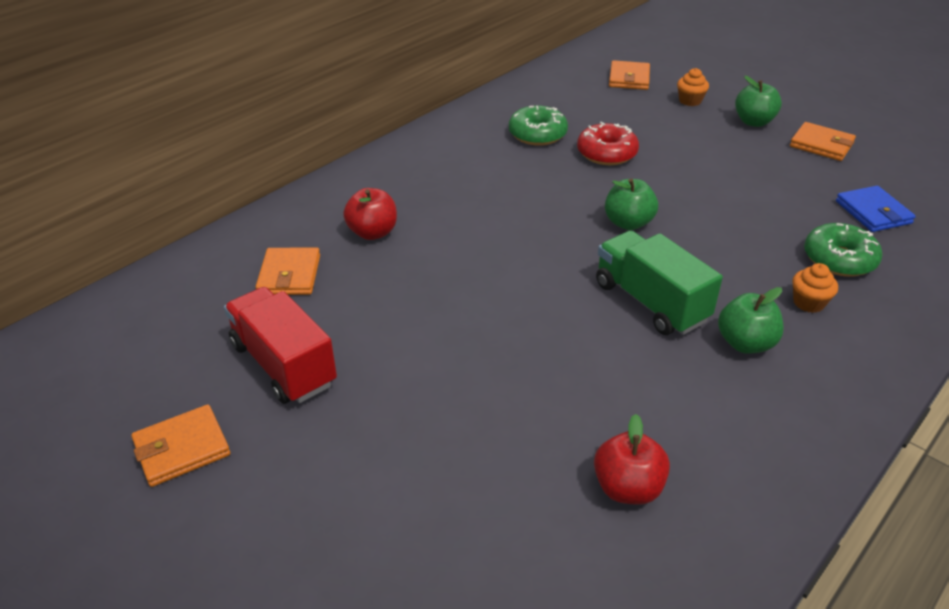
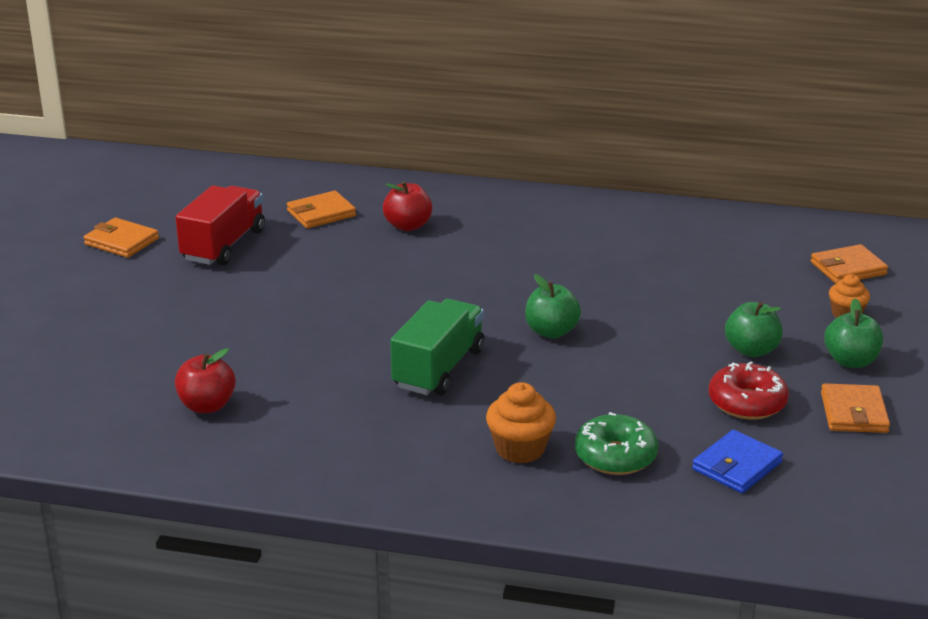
camera: 60 degrees right, 10 degrees down
green donut [509,105,568,146] -> none
red donut [577,122,639,165] -> red donut moved to [708,362,789,420]
green apple [718,287,784,354] -> green apple moved to [725,302,783,357]
orange cupcake [792,263,838,313] -> orange cupcake [486,382,556,463], size x1.50

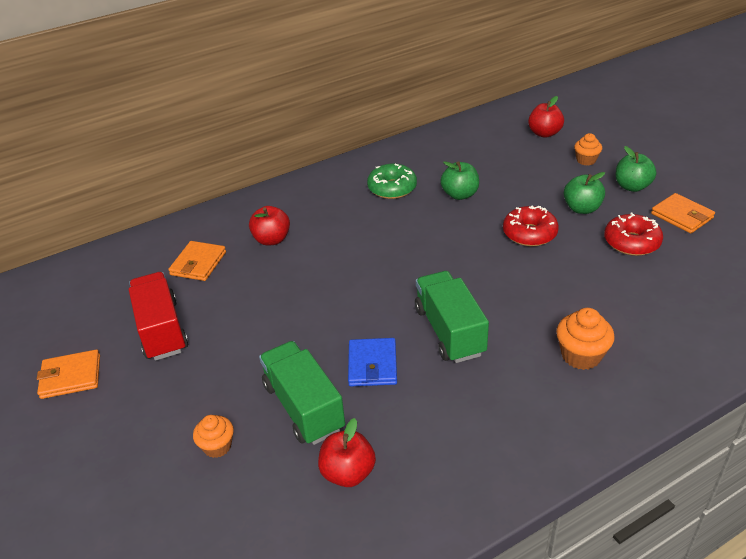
camera: 40 degrees left, 10 degrees up
green apple [525,274,581,338] -> green apple moved to [440,161,479,200]
green donut [575,412,658,475] -> green donut moved to [367,164,417,199]
blue wallet [692,430,783,493] -> blue wallet moved to [348,338,397,386]
orange wallet [811,244,888,284] -> red apple [528,96,564,138]
none -> orange cupcake [193,415,234,458]
none -> green truck [259,341,345,445]
none -> red donut [503,206,559,246]

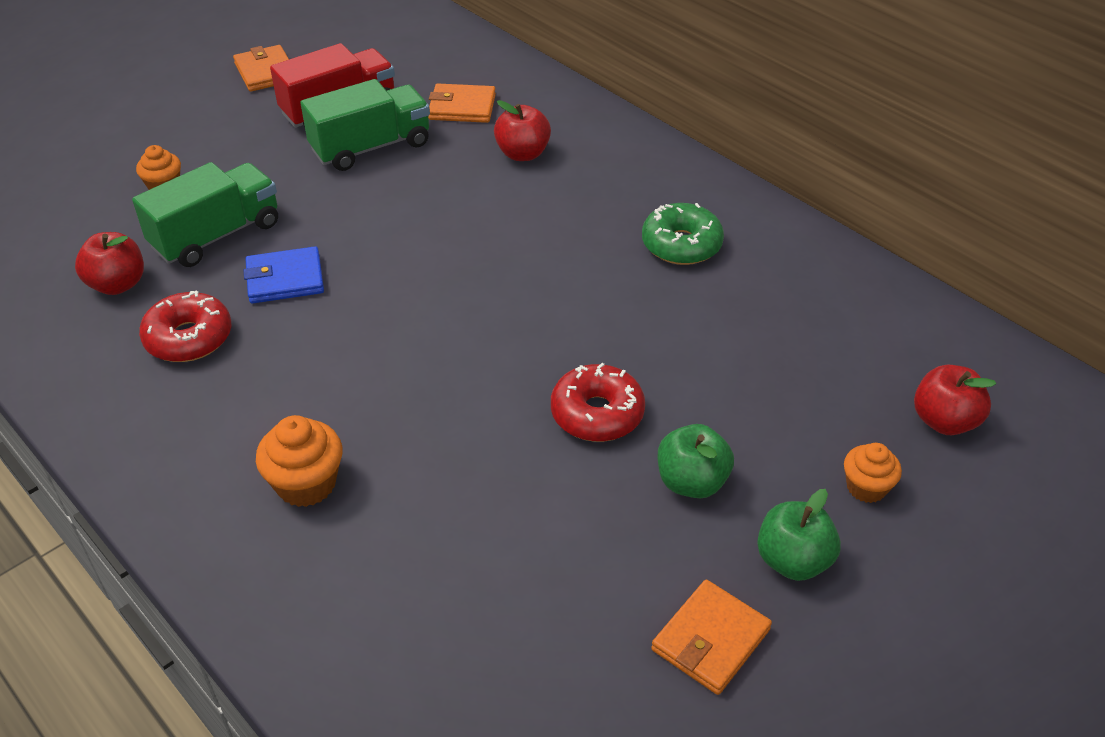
camera: 75 degrees right, 5 degrees up
green truck [415,271,489,363] -> green truck moved to [300,79,430,171]
green apple [440,161,479,200] -> none
red donut [604,212,663,256] -> red donut moved to [139,291,231,362]

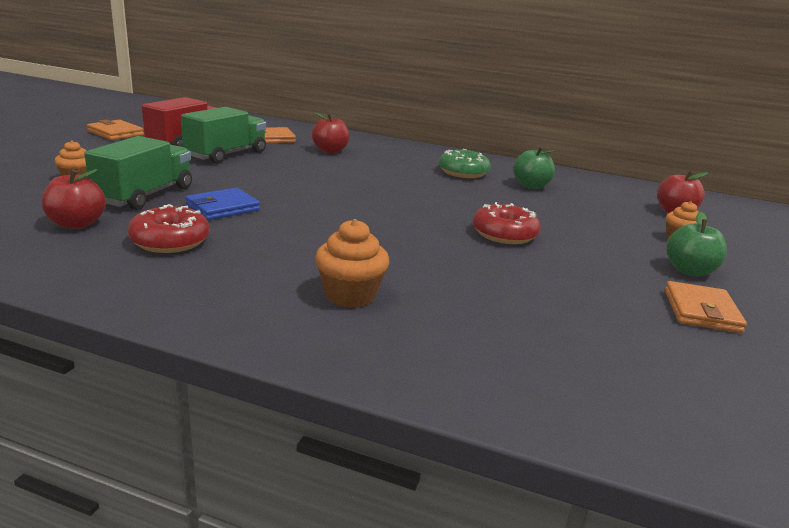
camera: 30 degrees left, 20 degrees down
green apple [658,424,734,498] -> green apple moved to [513,147,556,189]

